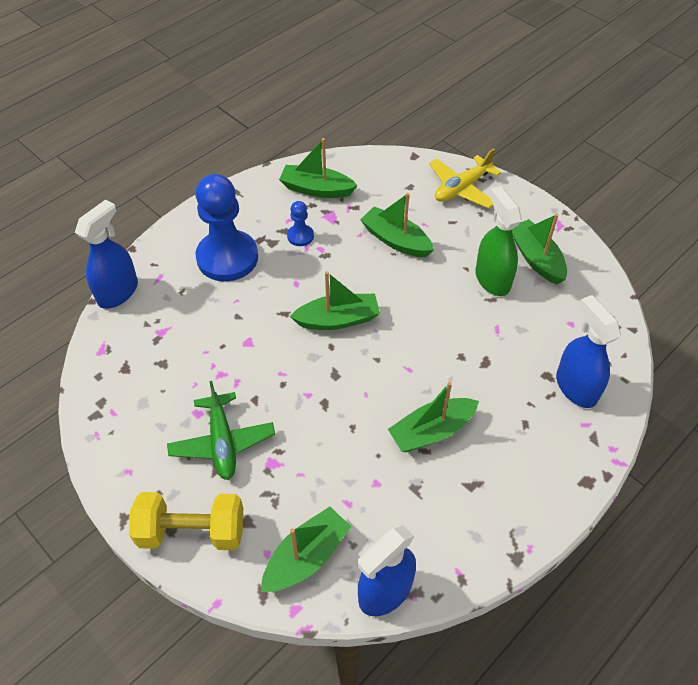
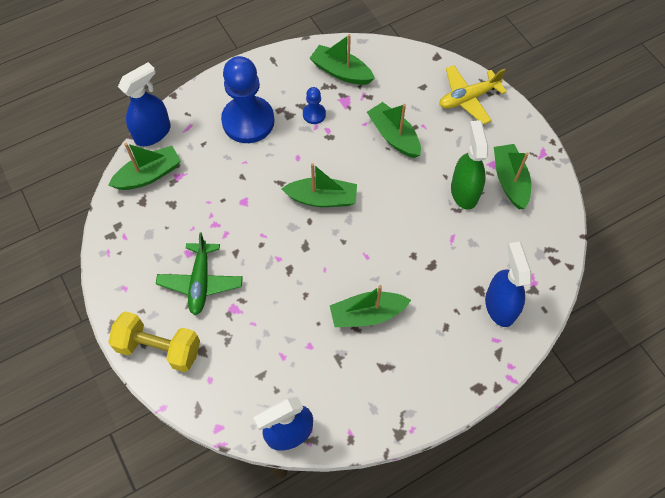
camera: 15 degrees right, 10 degrees up
green boat [261,506,351,592] -> green boat moved to [108,143,181,190]

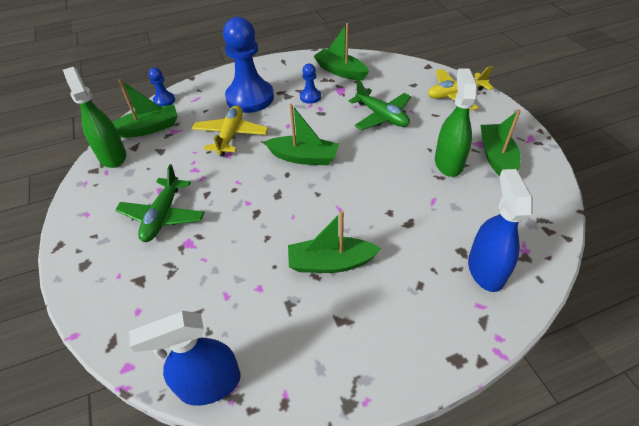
camera: 10 degrees right, 15 degrees down
yellow dumbbell [108,311,200,372] -> none
blue spray bottle [118,62,171,146] -> blue pawn [148,68,175,106]
green boat [367,102,421,158] -> green plane [349,80,411,130]
none -> green spray bottle [63,67,126,168]
none -> yellow plane [192,105,268,157]

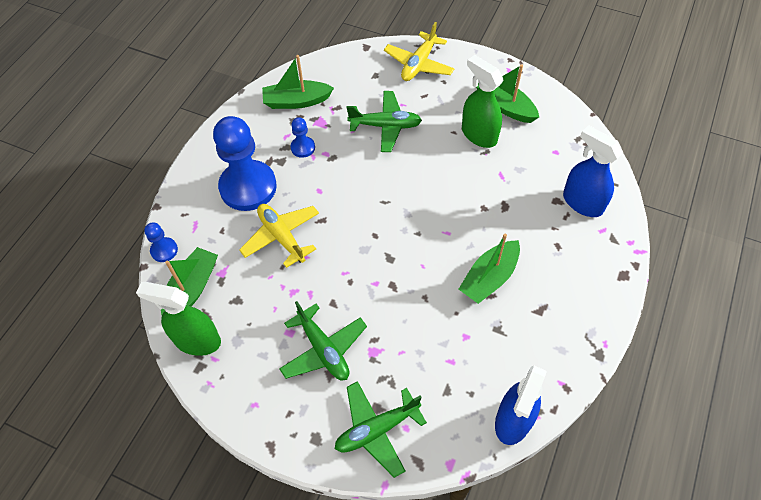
camera: 45 degrees left, 10 degrees up
green boat [264,104,339,165] -> none
none -> green plane [335,381,427,478]

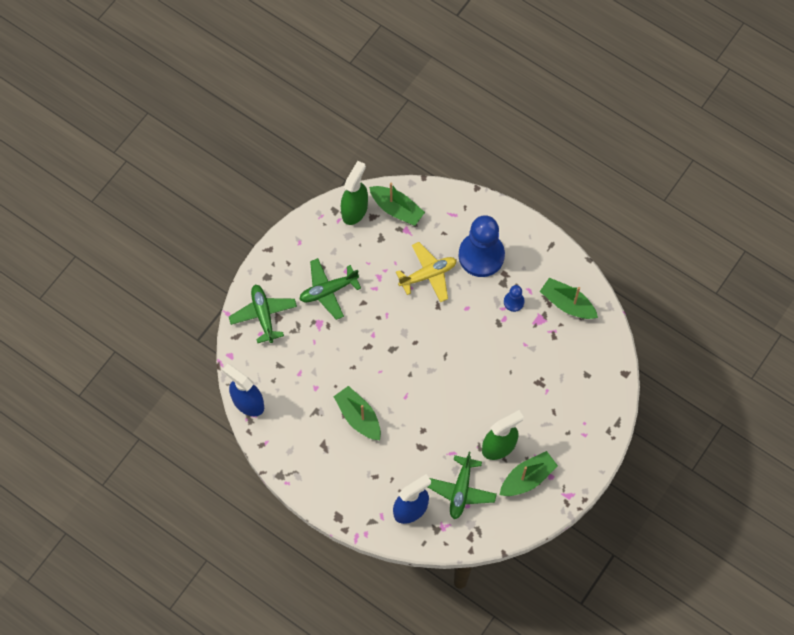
camera: 100 degrees right, 10 degrees up
blue pawn [144,222,178,262] -> none
green boat [262,55,334,109] -> green boat turned 60 degrees counterclockwise [540,278,598,319]
green plane [346,91,422,152] -> green plane moved to [428,452,497,519]
yellow plane [384,22,454,81] -> none

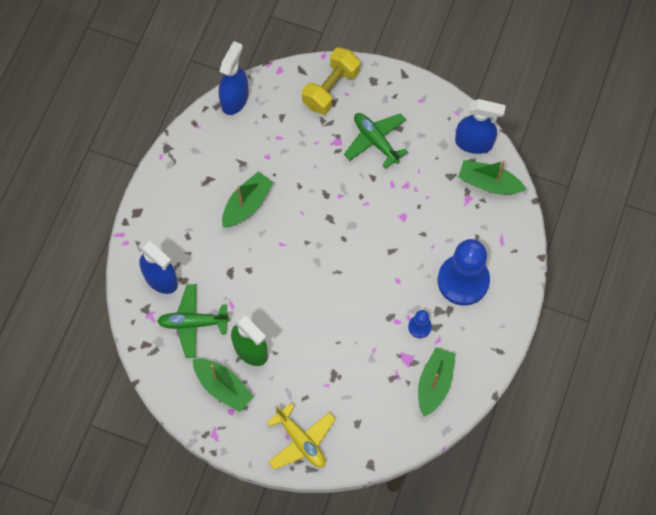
camera: 75 degrees right, 0 degrees up
green plane [229,285,297,343] -> yellow dumbbell [302,47,360,114]
green spray bottle [341,161,368,225] -> blue spray bottle [455,99,506,154]
green boat [369,183,425,226] -> green boat turned 90 degrees clockwise [458,160,526,195]
yellow plane [396,242,457,302] -> yellow plane moved to [267,403,336,470]

